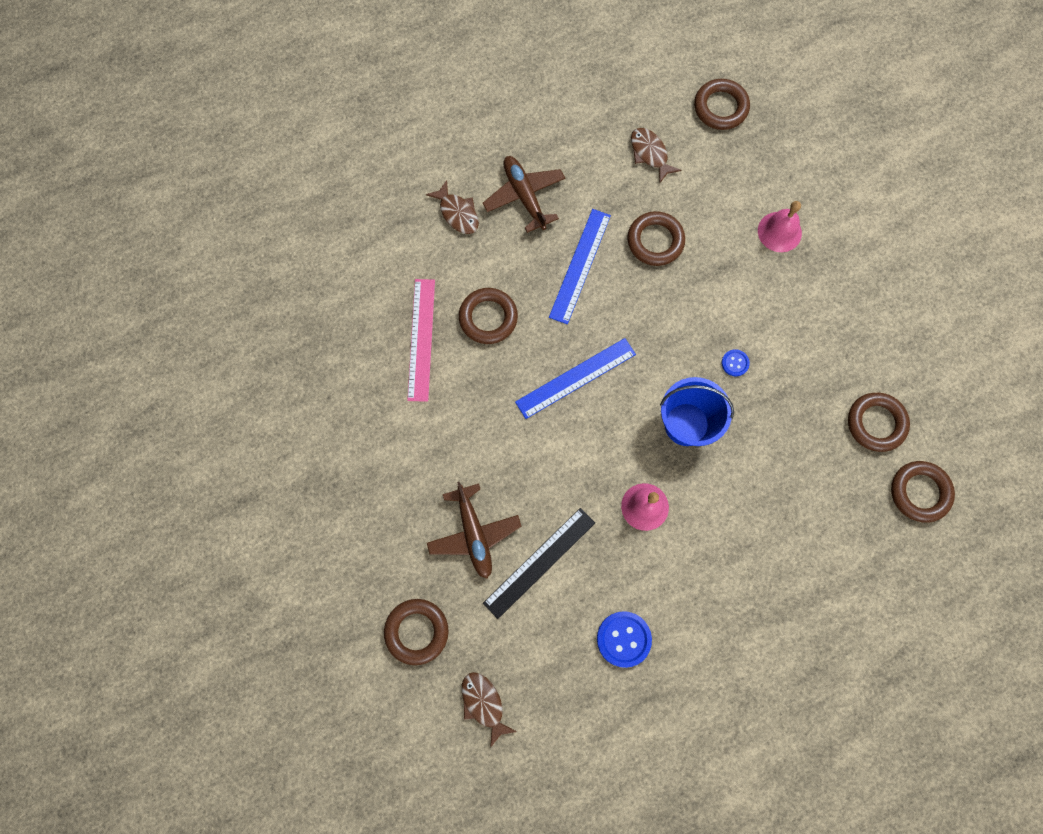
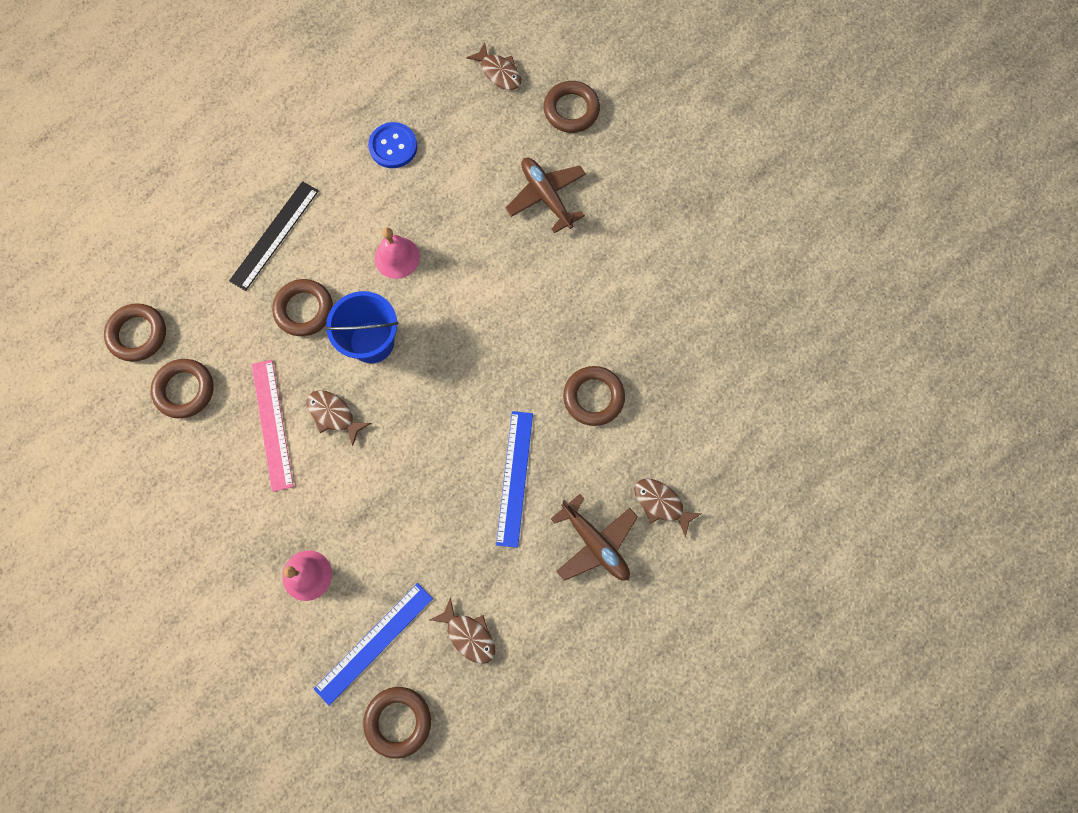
camera: 165 degrees right, 0 degrees up
pink ruler [407,279,435,402] -> pink ruler moved to [251,360,294,492]
black ruler [483,508,595,619] -> black ruler moved to [229,181,319,291]
blue ruler [515,338,636,419] -> blue ruler moved to [314,583,433,706]
brown ring [627,211,685,266] -> brown ring moved to [272,279,333,336]
blue button [722,349,750,376] -> brown fish [306,390,371,446]

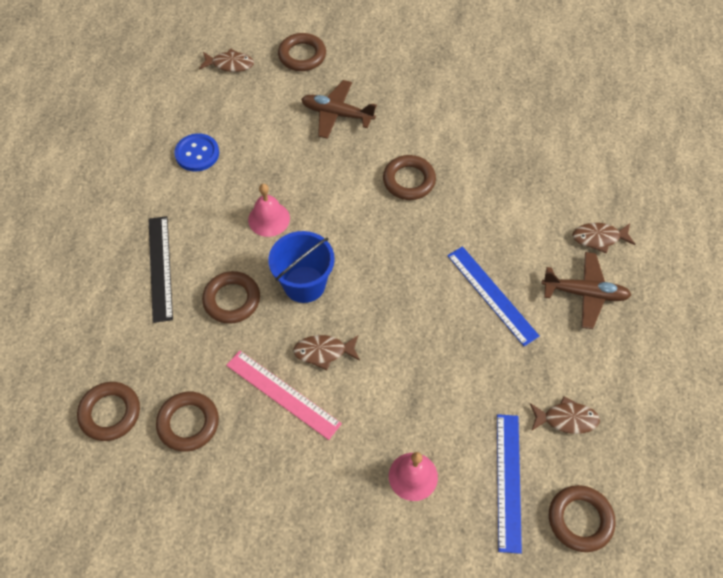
camera: 40 degrees left, 15 degrees down
brown ring [563,366,625,426] -> brown ring moved to [383,155,436,200]

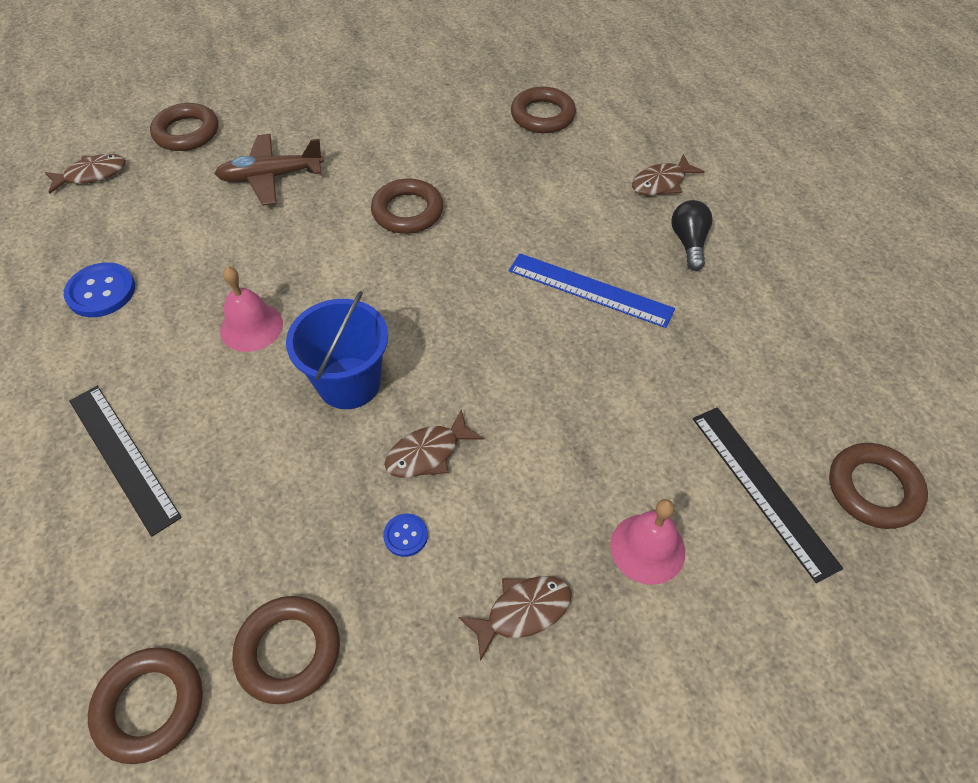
camera: 30 degrees left, 5 degrees down
brown ring [202,271,260,324] -> brown ring moved to [511,87,576,133]
pink ruler [226,350,342,440] -> blue button [383,514,428,557]
blue ruler [497,414,522,554] -> black ruler [693,407,843,583]
brown fish [530,396,600,434] -> brown fish moved to [459,576,572,661]
brown plane [541,252,631,329] -> black light bulb [671,200,713,271]

